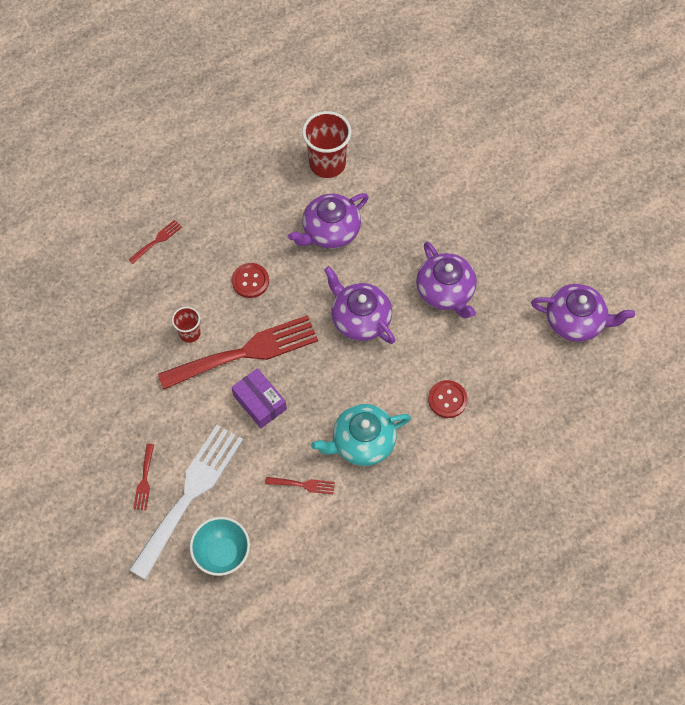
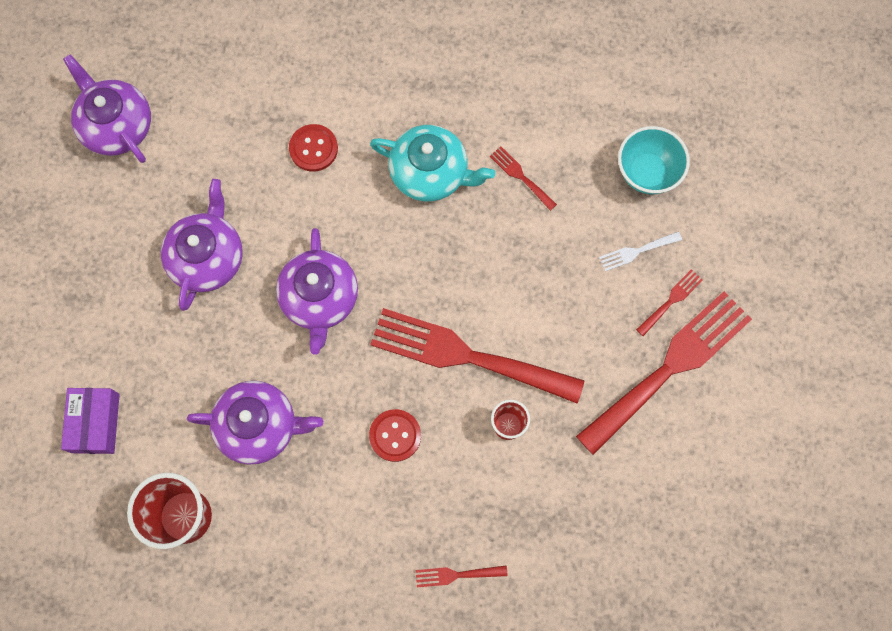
camera: 140 degrees left, 10 degrees up
white fork [129,425,243,580] -> white fork [599,231,682,271], size x0.41
purple box [231,368,287,428] -> purple box moved to [61,388,120,454]
none -> red fork [576,291,752,455]

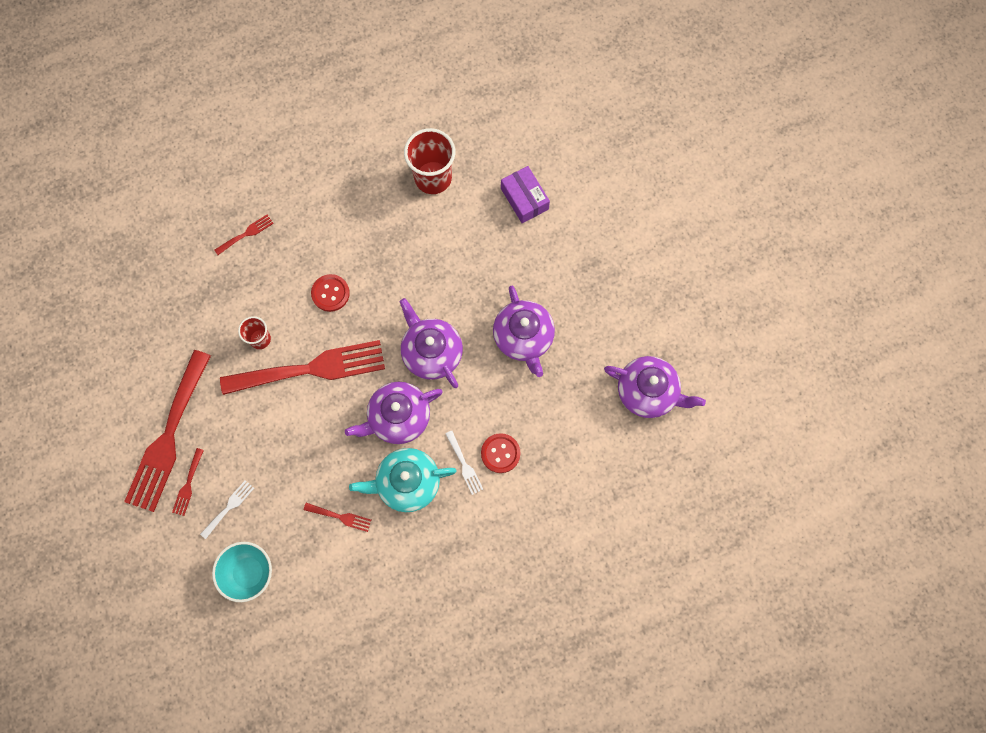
camera: 150 degrees right, 0 degrees up
purple teapot [187,381,323,465] -> purple teapot moved to [345,382,443,444]
none -> white fork [446,431,483,495]

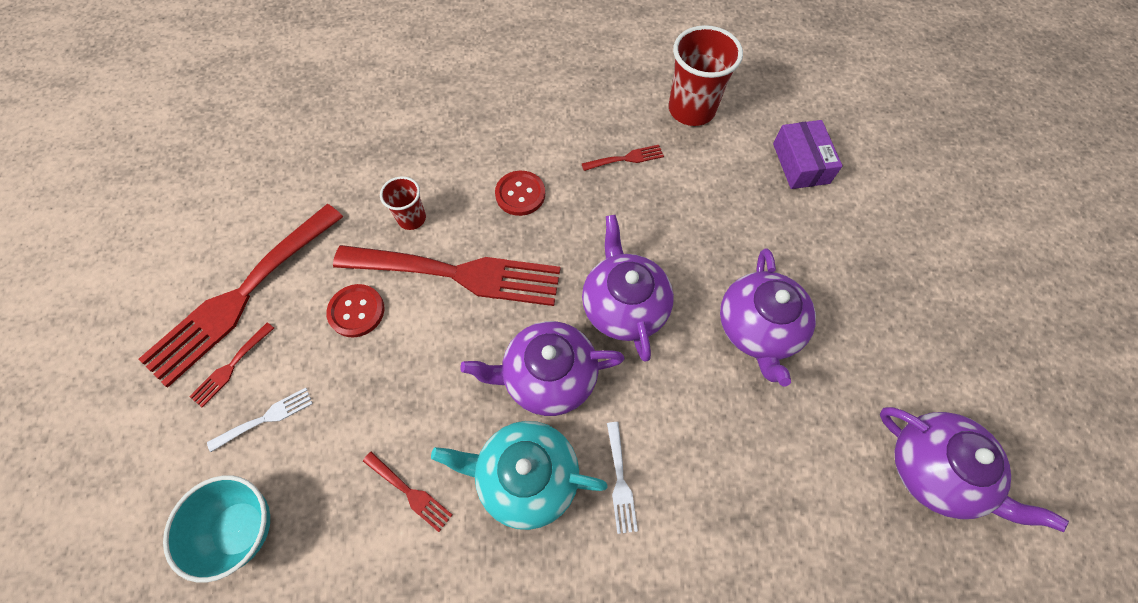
camera: 20 degrees right, 10 degrees down
red fork [214,214,274,255] -> red fork moved to [582,145,664,171]
red button [481,433,520,473] -> red button moved to [326,284,384,337]

